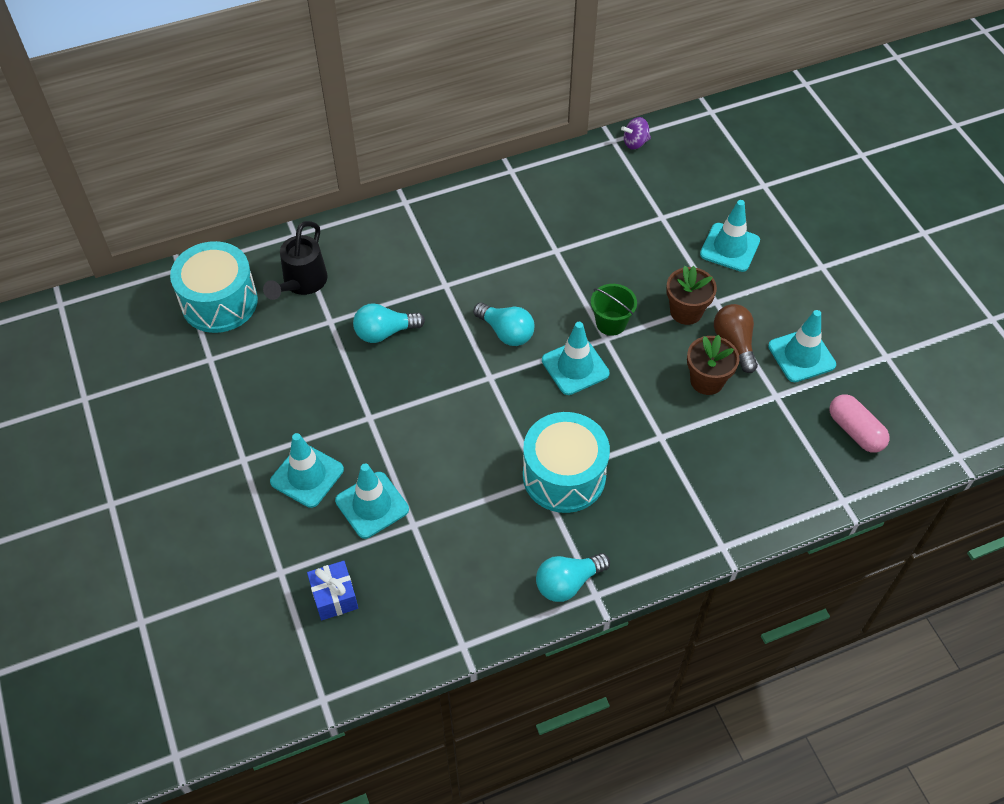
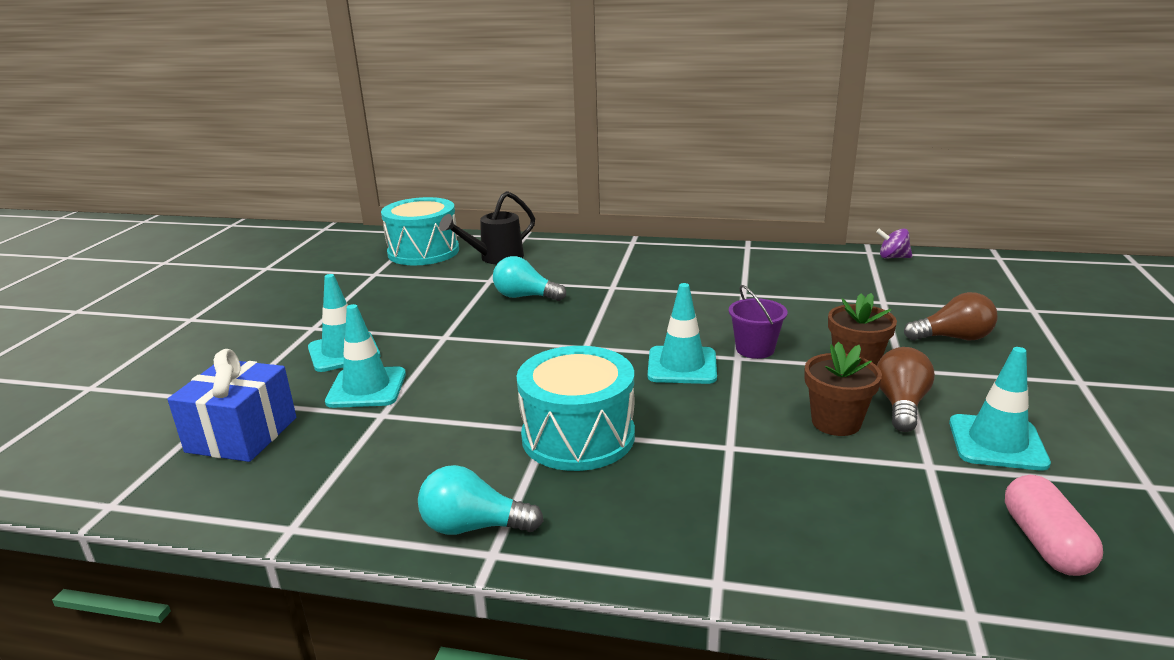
camera: 35 degrees right, 30 degrees down
blue gift [307,561,358,620] -> blue gift [167,349,296,462], size x1.57
turquoise light bulb [473,302,534,346] -> none
green bucket [591,284,637,335] -> purple bucket [729,285,788,359]
turquoise traffic cone [700,200,760,272] -> brown light bulb [904,292,997,341]

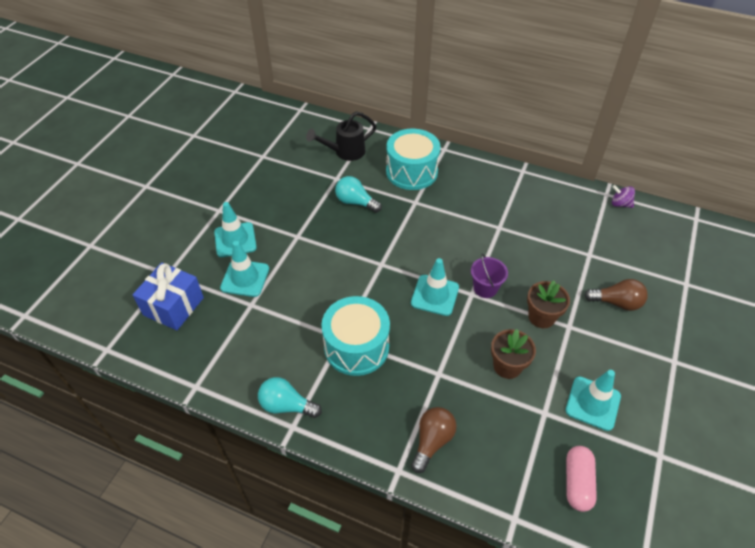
camera: 10 degrees right, 25 degrees up
turquoise drum [381,197,459,266] -> turquoise drum moved to [386,129,441,190]
brown light bulb [877,347,935,432] -> brown light bulb moved to [411,407,457,473]

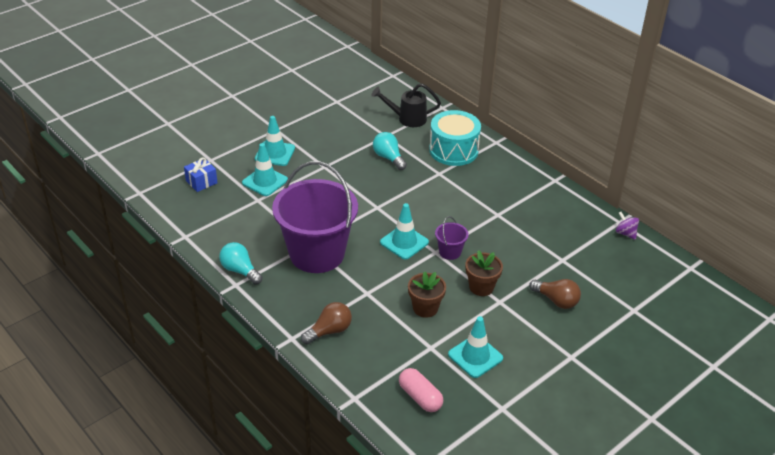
camera: 25 degrees right, 10 degrees down
blue gift [133,262,204,330] -> blue gift [184,157,218,192], size x0.64
turquoise drum [322,296,390,376] -> purple bucket [272,161,358,273]
pink capsule [566,446,597,512] -> pink capsule turned 75 degrees counterclockwise [399,368,443,412]

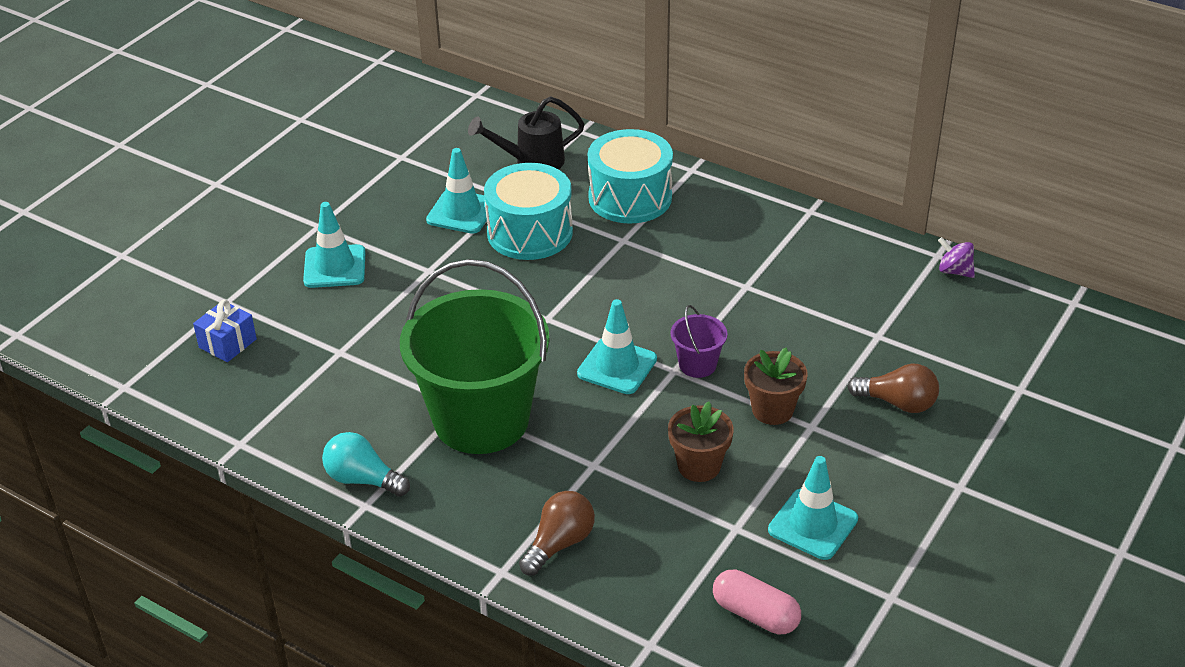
camera: 15 degrees left, 0 degrees up
turquoise traffic cone [242,143,288,196] -> turquoise traffic cone moved to [426,148,489,234]
purple bucket [272,161,358,273] -> green bucket [400,259,549,454]
turquoise light bulb [373,132,407,170] -> turquoise drum [484,163,573,260]

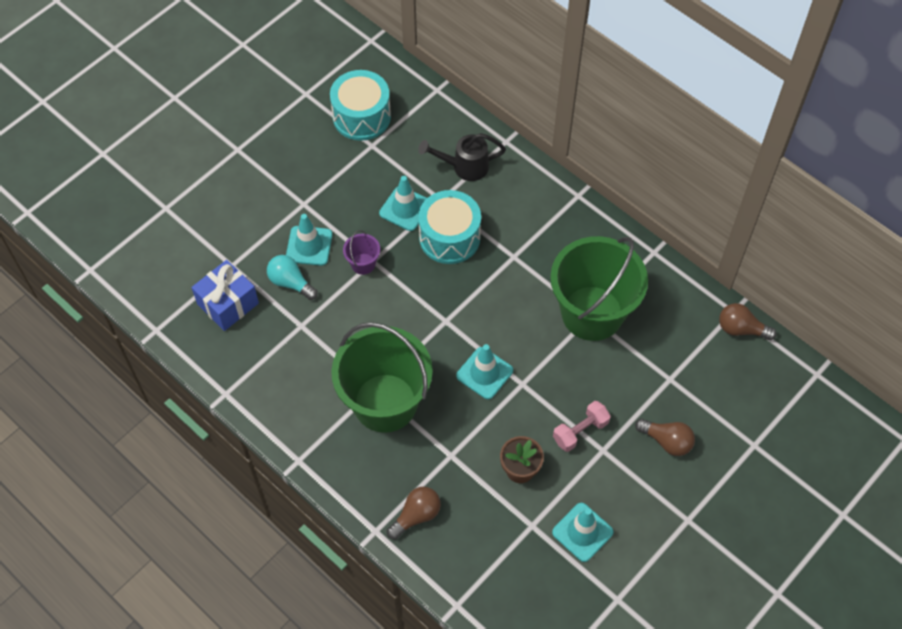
camera: 10 degrees right, 20 degrees up
blue gift [193,300,257,362] -> blue gift [191,260,259,331], size x1.57
turquoise light bulb [322,432,410,497] -> turquoise light bulb moved to [267,255,318,300]
turquoise drum [588,129,673,224] -> turquoise drum moved to [330,70,391,141]
purple bucket [671,305,728,378] -> purple bucket moved to [343,230,380,275]
pink capsule [713,570,801,634] -> none
brown flower pot [744,347,808,425] -> pink dumbbell [553,401,611,452]
purple spinning top [938,237,975,278] -> brown light bulb [719,303,777,340]
none -> green bucket [550,236,648,341]

